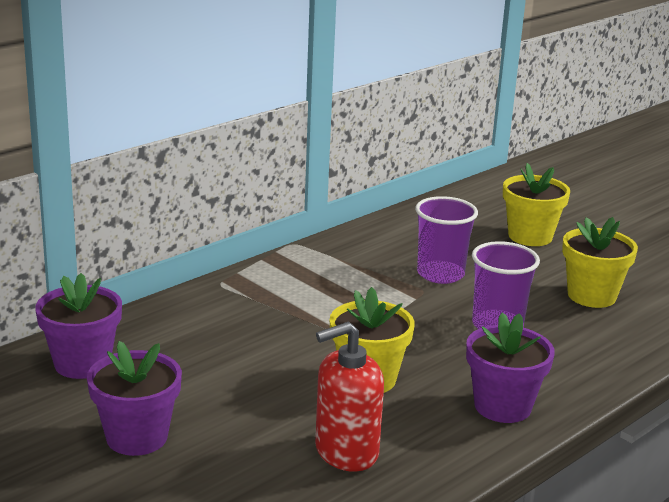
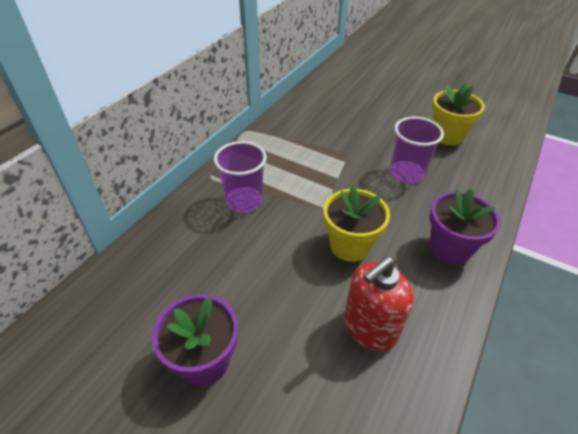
camera: 15 degrees left, 20 degrees up
purple flower pot [35,273,122,379] -> none
purple cup [415,196,478,284] -> purple cup moved to [214,141,267,213]
yellow flower pot [503,163,570,246] -> none

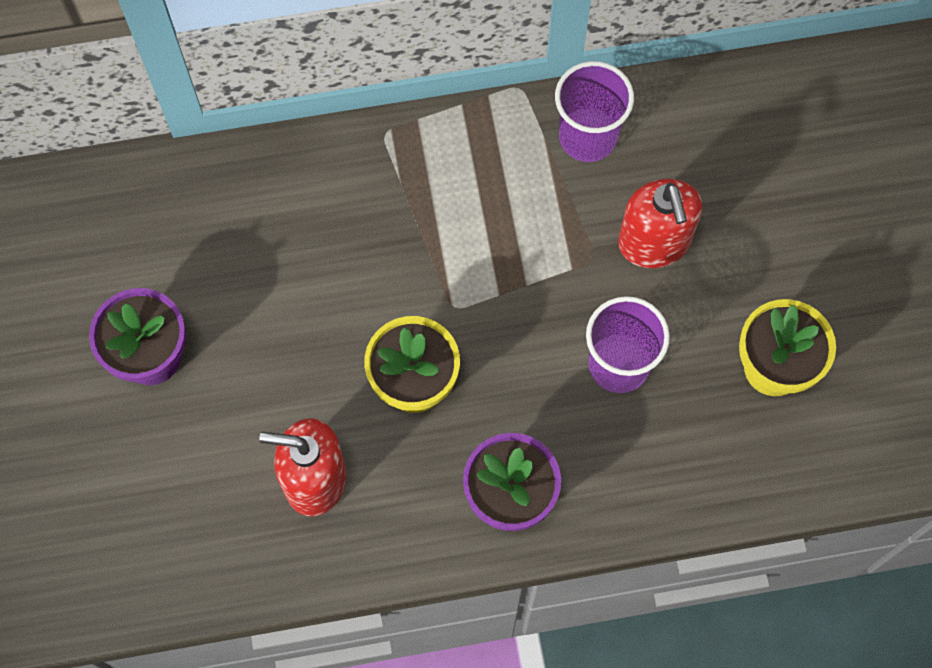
camera: 50 degrees right, 25 degrees up
purple cup [214,141,267,213] -> purple cup moved to [555,61,634,162]
none -> red soap dispenser [618,179,702,268]

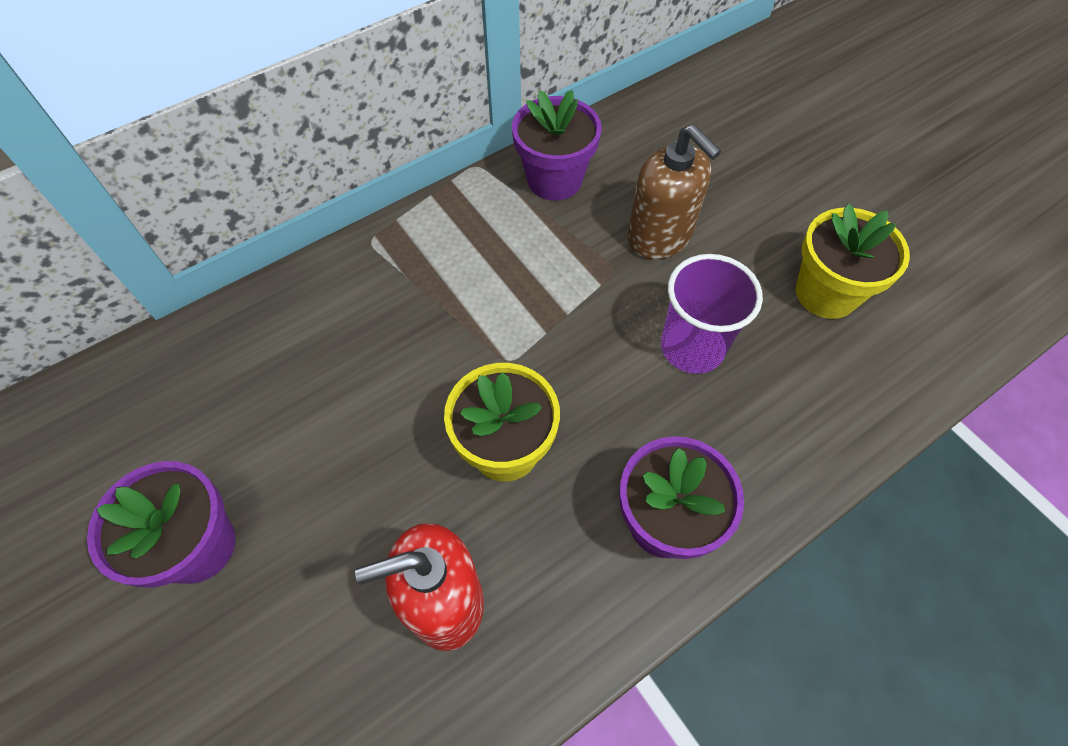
camera: 25 degrees left, 10 degrees down
purple cup [555,61,634,162] -> purple flower pot [512,90,602,200]
red soap dispenser [618,179,702,268] -> brown soap dispenser [627,125,721,259]

